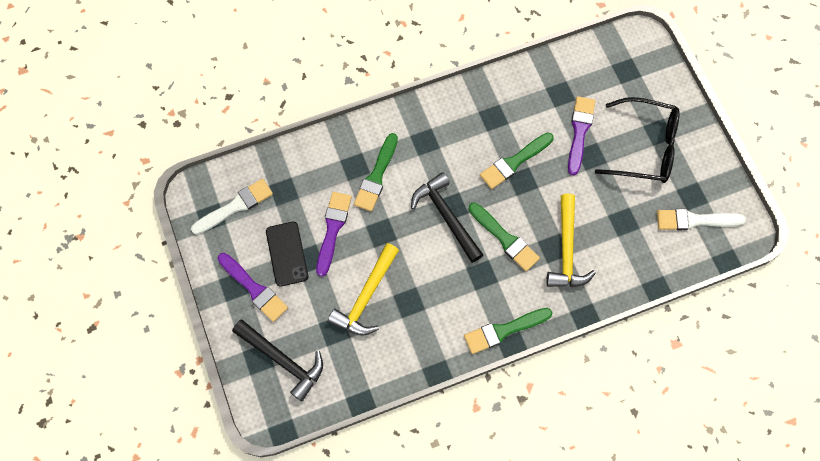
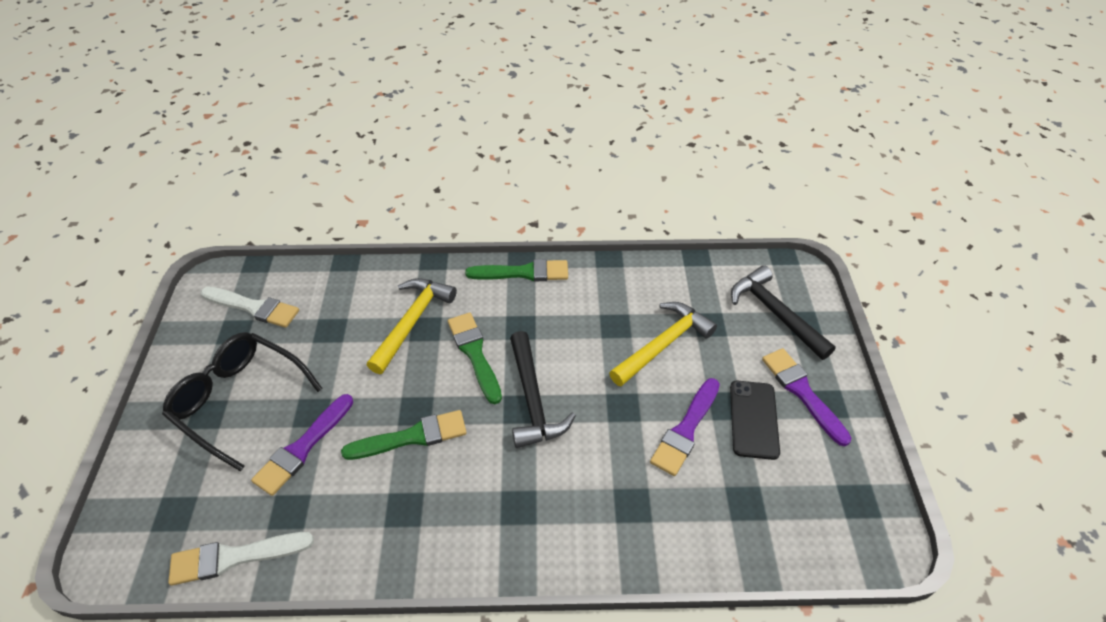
camera: 160 degrees left, 20 degrees down
white brush [191,179,273,235] -> white brush moved to [168,532,314,586]
green brush [354,133,398,212] -> none

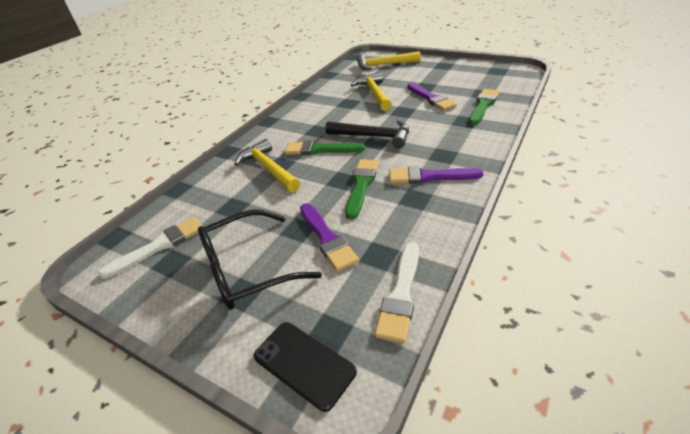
camera: 55 degrees left, 10 degrees down
green brush [465,259,568,282] -> green brush moved to [469,89,499,125]
black phone [730,381,780,460] -> black phone moved to [254,322,357,412]
black hammer [731,265,836,360] -> yellow hammer [357,51,421,70]
purple brush [762,348,851,446] -> purple brush moved to [389,166,483,184]

